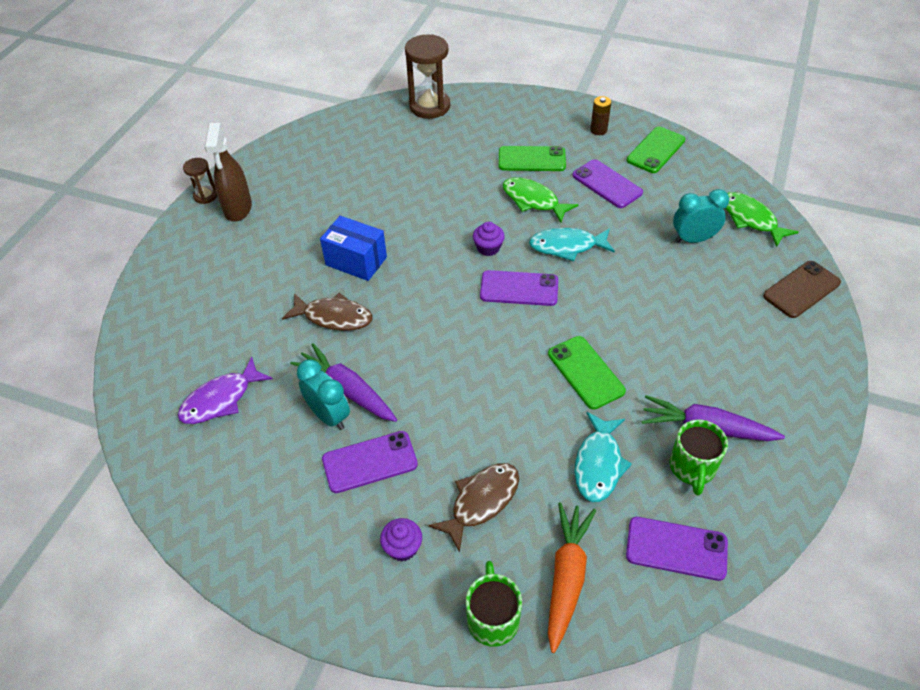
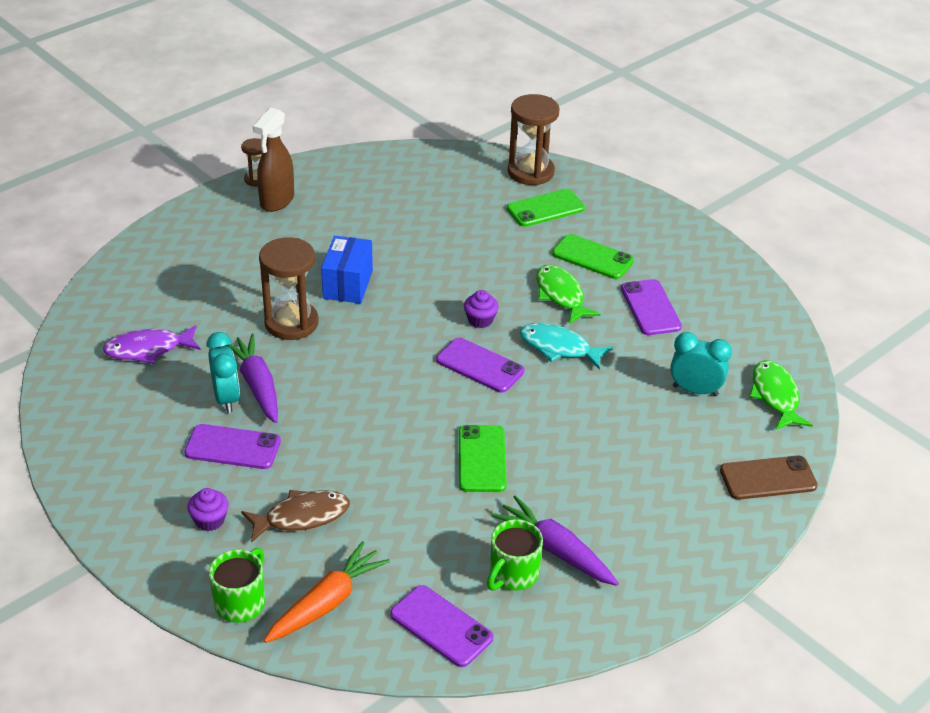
camera: 25 degrees right, 10 degrees down
brown fish [282,293,373,331] -> brown hourglass [259,237,319,340]
blue box [320,216,387,281] -> blue box turned 45 degrees clockwise [321,236,373,303]
turquoise fish [575,412,632,502] -> none
brown battery [590,96,611,135] -> none
green phone [626,127,685,173] -> green phone moved to [507,189,585,227]

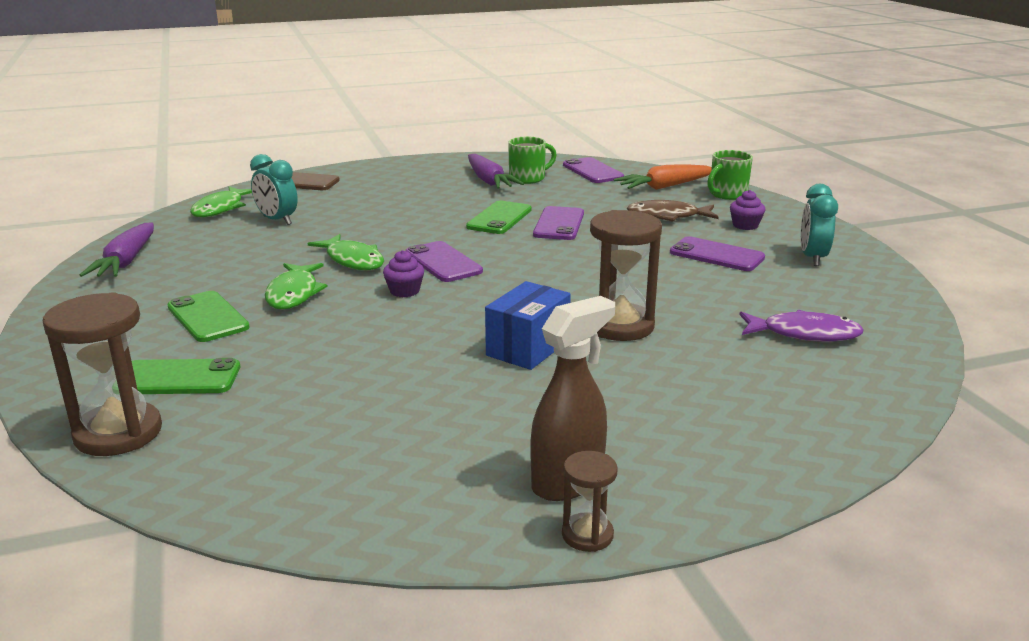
camera: 155 degrees left, 15 degrees down
turquoise clock [206,332,240,413] -> turquoise clock moved to [801,184,838,266]
purple carrot [225,334,278,423] -> purple carrot moved to [80,222,154,277]
turquoise fish [520,323,613,370] -> green fish [308,234,384,270]
purple phone [621,279,682,335] -> purple phone moved to [533,206,584,240]

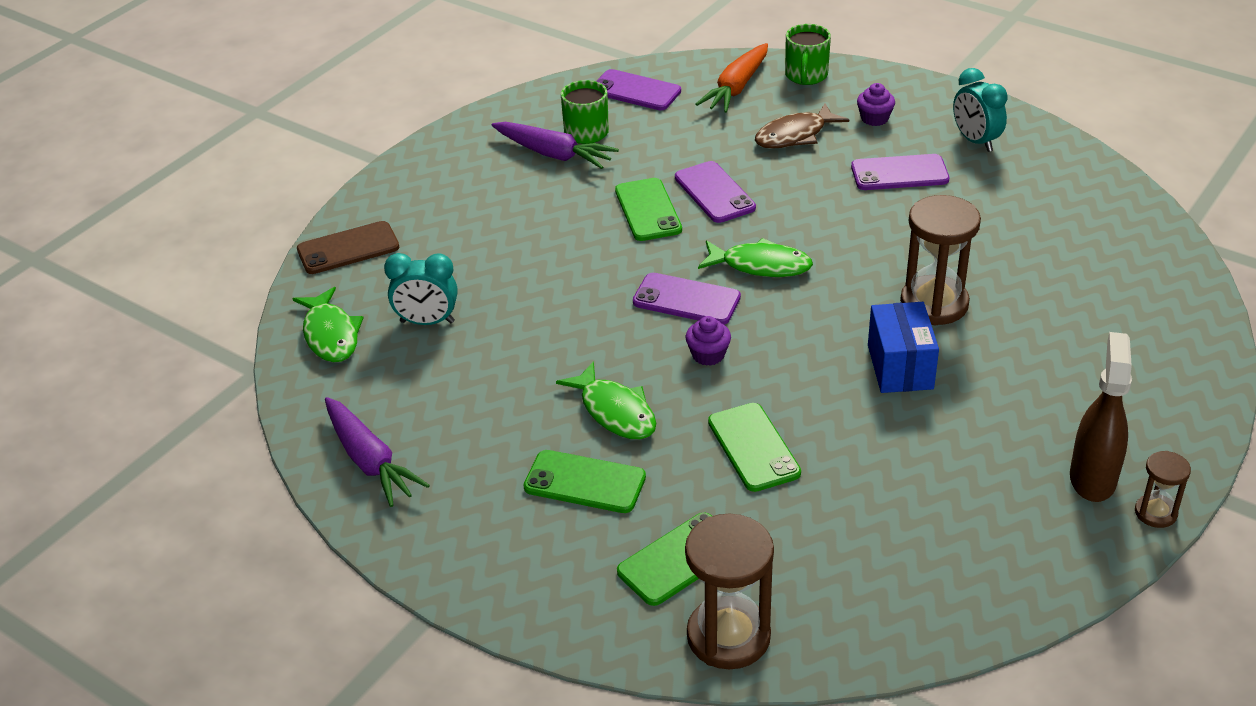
camera: 35 degrees left, 15 degrees up
green fish [308,234,384,270] -> green fish moved to [698,238,813,277]
purple fish [739,310,863,342] -> none
none -> green phone [708,403,801,492]

